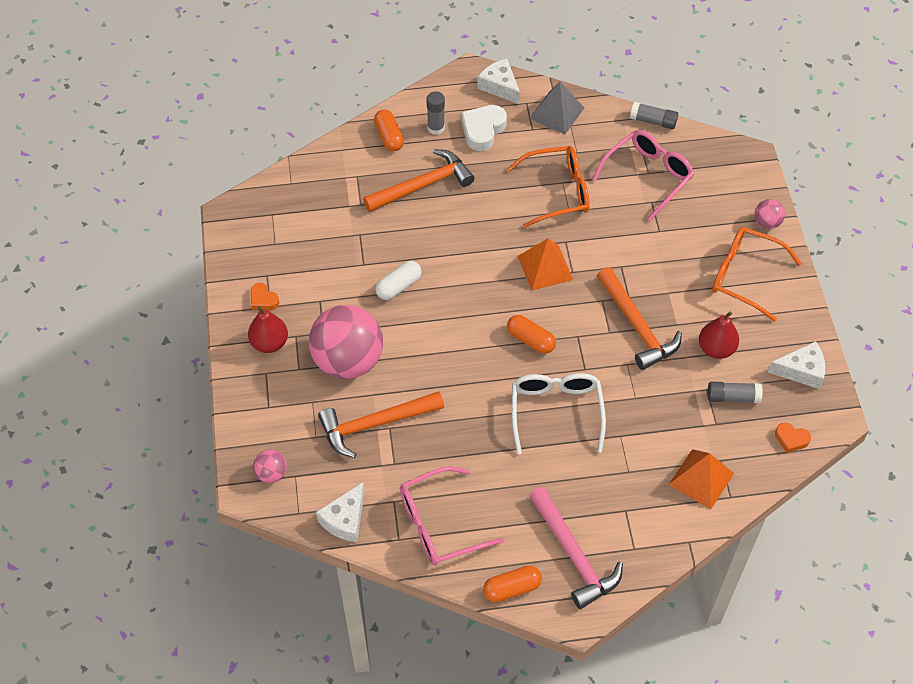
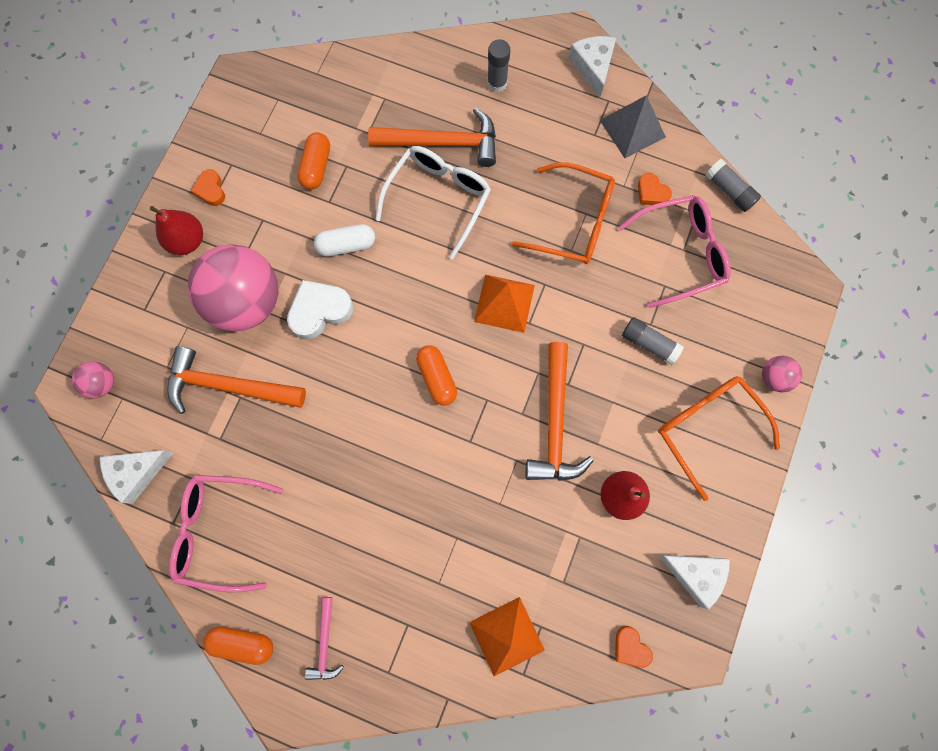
camera: 30 degrees right, 20 degrees up
orange capsule [374,110,404,151] -> orange capsule moved to [297,132,330,190]
white heart [461,105,507,151] -> white heart moved to [287,280,353,339]
white glasses [512,373,606,454] -> white glasses moved to [375,146,491,259]
pink hammer [529,487,623,609] -> pink hammer [305,597,344,680], size x0.53
grey glue stick [708,382,763,403] -> grey glue stick moved to [622,317,684,365]
none -> orange heart [638,173,672,205]

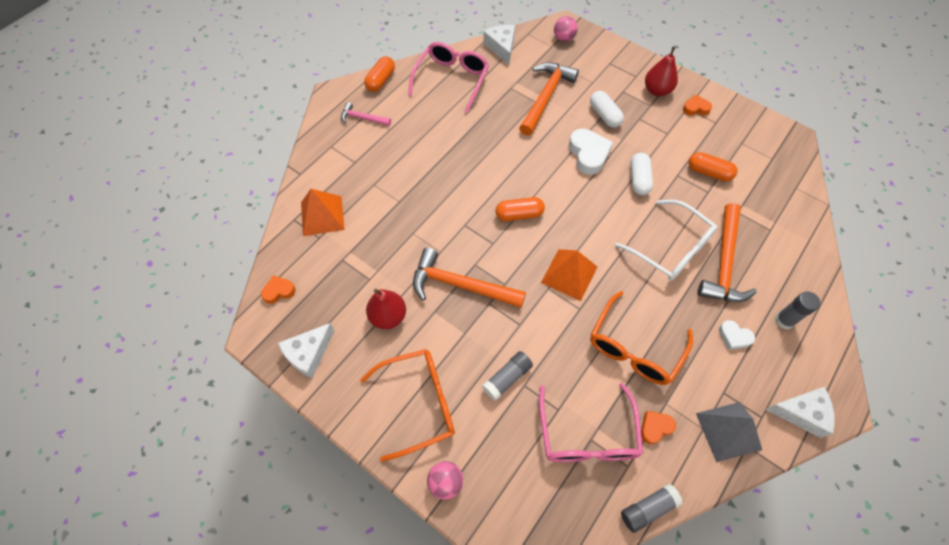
camera: 105 degrees right, 15 degrees down
pink ball [188,244,279,331] -> white capsule [590,91,624,128]
none -> white heart [719,320,755,350]

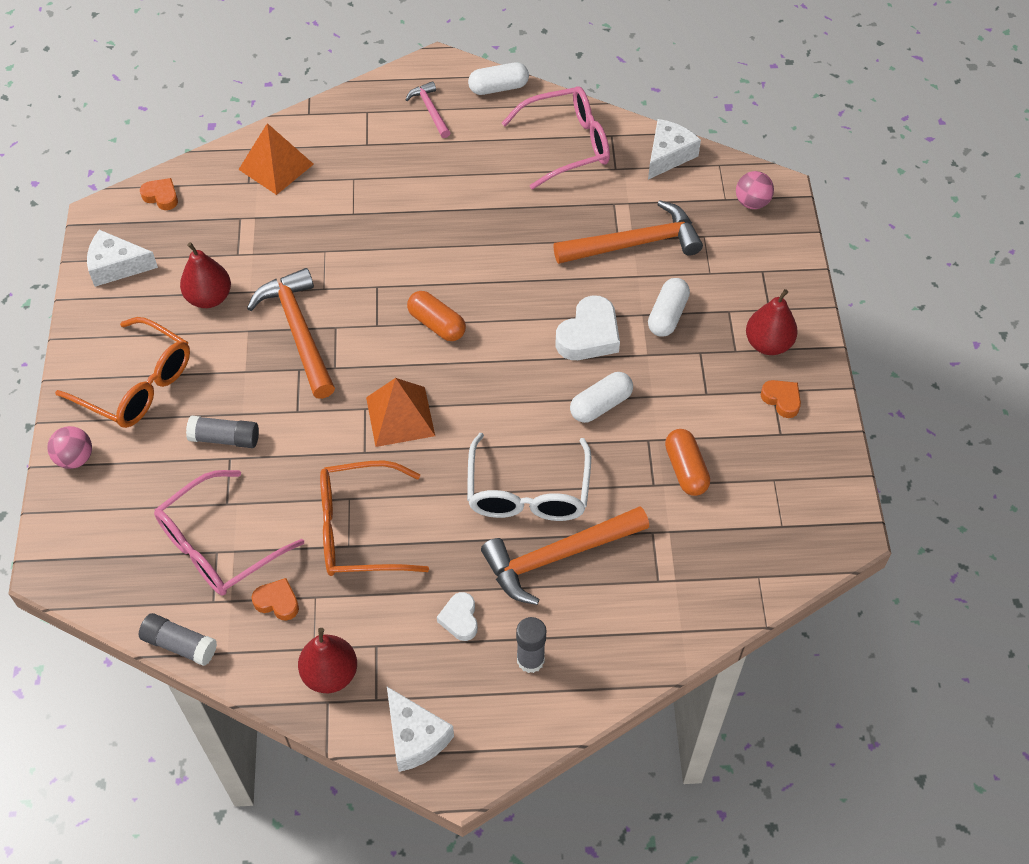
camera: 50 degrees right, 5 degrees down
orange capsule [364,56,395,92] -> white capsule [468,62,529,95]
grey pyramid [696,402,762,462] -> red pear [298,628,357,693]

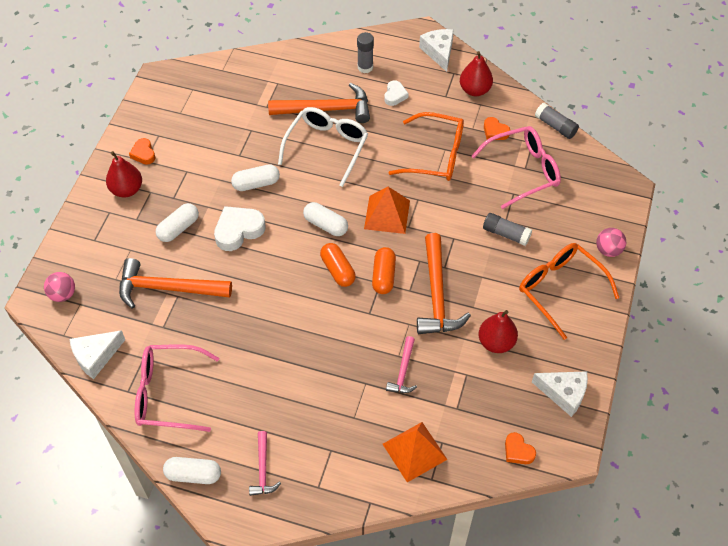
camera: 160 degrees left, 0 degrees up
orange capsule [665,429,710,496] -> orange capsule moved to [372,247,396,294]
none -> white capsule [303,202,348,236]
none -> pink hammer [386,336,417,393]

